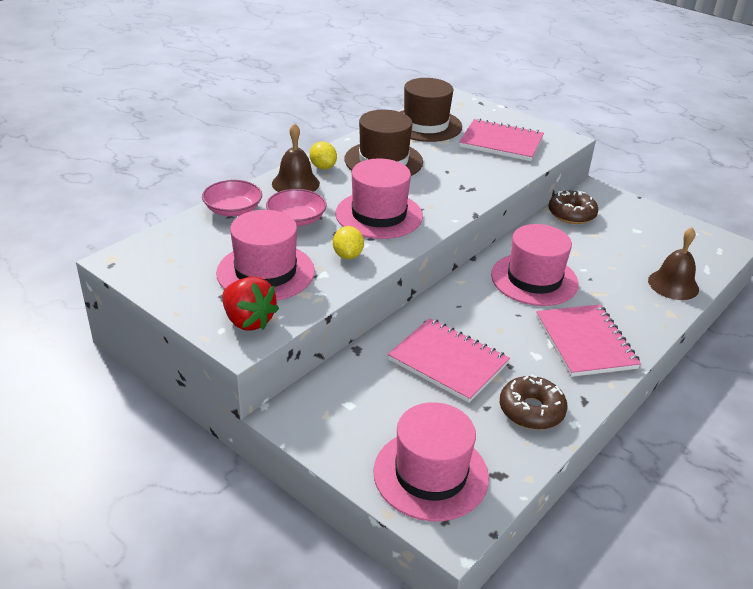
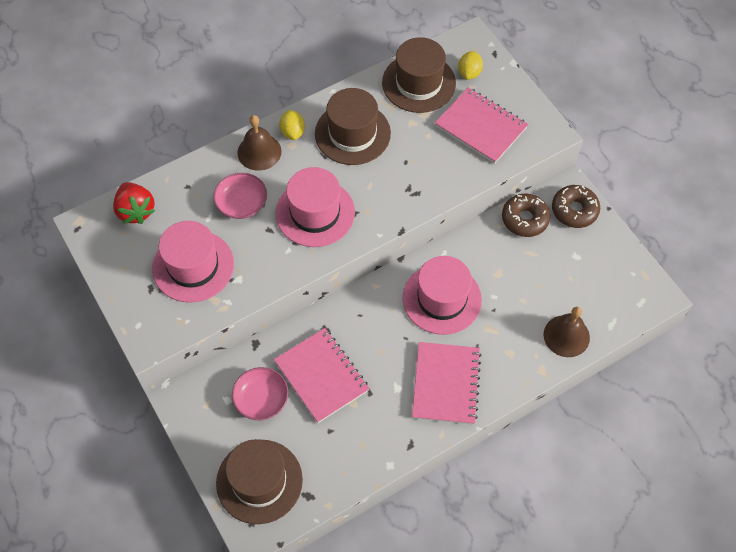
camera: 20 degrees right, 25 degrees up
pink bowl [202,180,262,216] -> pink bowl moved to [232,367,288,420]
red strawberry [222,277,279,330] -> red strawberry moved to [113,182,155,224]
yellow lemon [333,226,364,259] -> yellow lemon moved to [458,51,483,80]
pink hat [373,402,489,521] -> brown hat [216,439,303,524]
brown donut [500,374,568,430] -> brown donut moved to [552,185,600,228]

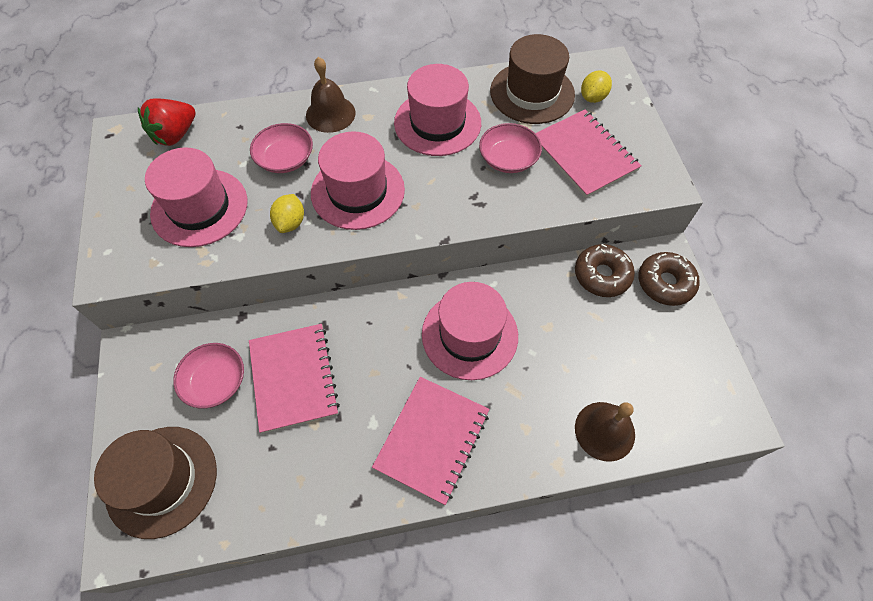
camera: 20 degrees right, 0 degrees up
red strawberry [113,182,155,224] -> red strawberry turned 45 degrees clockwise [138,98,196,146]
yellow lemon [279,110,305,140] -> yellow lemon moved to [270,194,304,233]
brown hat [315,88,391,165] -> pink hat [394,64,481,156]
none -> pink bowl [479,123,542,173]

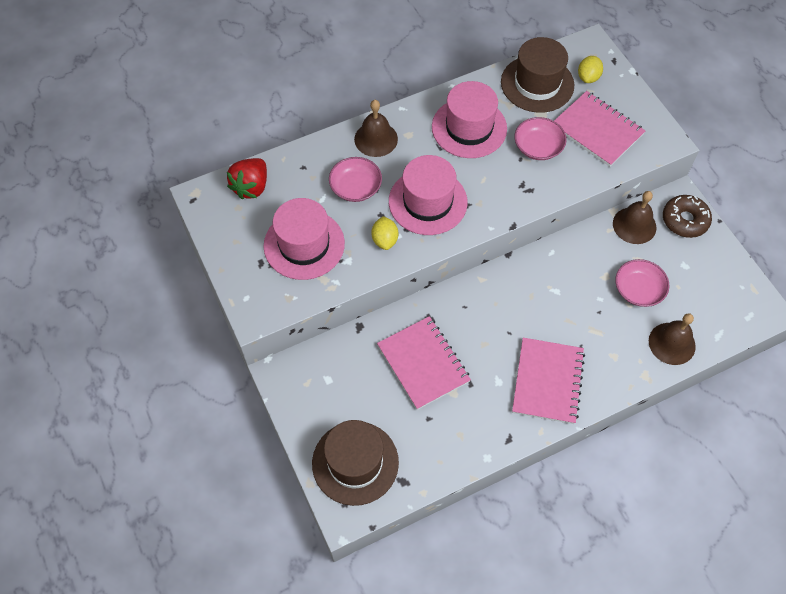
camera: 15 degrees left, 0 degrees up
pink bowl [173,343,244,409] -> pink bowl moved to [615,259,669,307]
pink hat [422,282,518,380] -> none
brown donut [575,244,635,297] -> brown bell [613,191,657,244]

